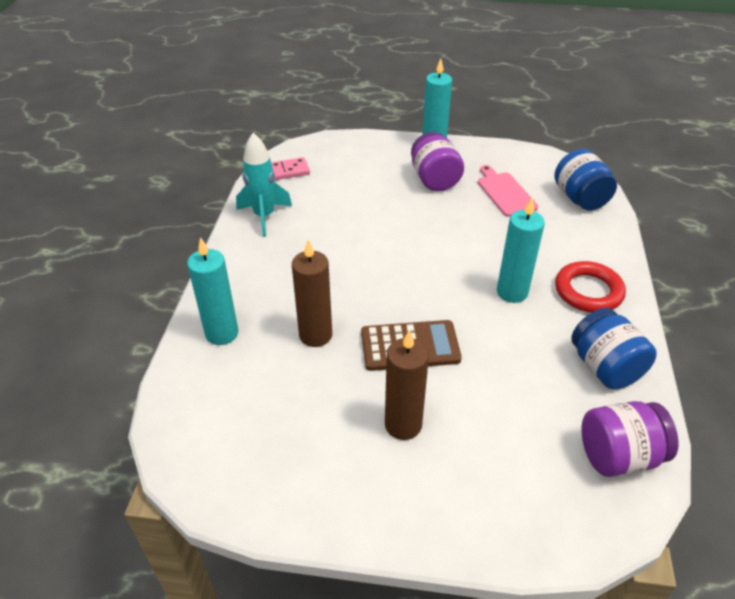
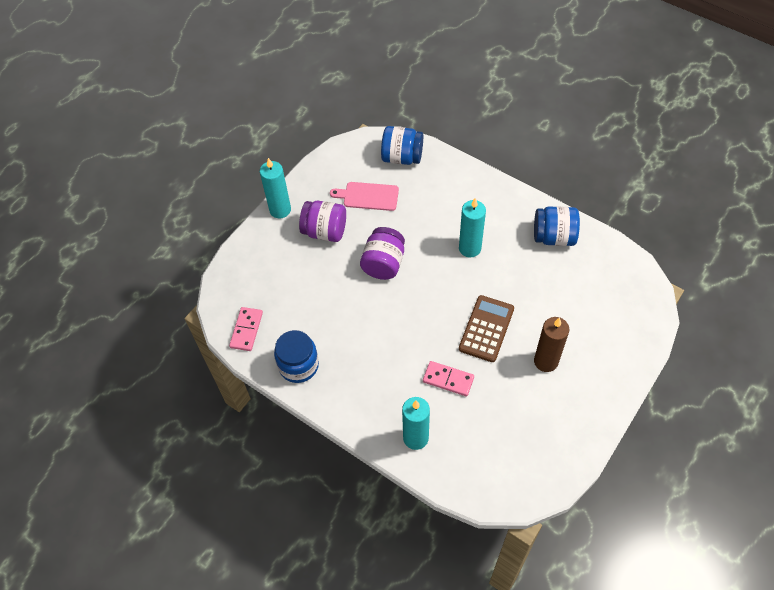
camera: 60 degrees left, 15 degrees up
turquoise rocket [236,133,292,237] -> blue jar [274,330,319,383]
brown candle [292,239,332,347] -> pink domino [423,361,474,396]
red ring [555,261,626,313] -> none
purple jar [581,401,679,477] -> purple jar moved to [360,227,405,280]

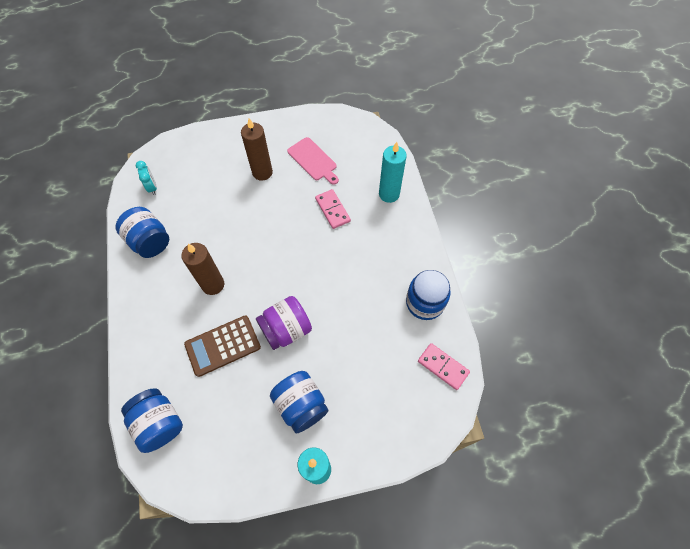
camera: 140 degrees left, 5 degrees up
pink domino [229,307,263,351] -> pink domino turned 75 degrees clockwise [418,343,470,390]
purple jar [299,201,346,242] -> blue jar [270,371,329,434]
pink cutting board [330,182,399,211] -> pink cutting board moved to [287,137,339,185]
turquoise candle [459,198,486,258] -> brown candle [181,243,224,295]
brown calculator [459,295,514,362] -> brown calculator moved to [184,315,261,377]
none -> turquoise clock [136,161,157,195]

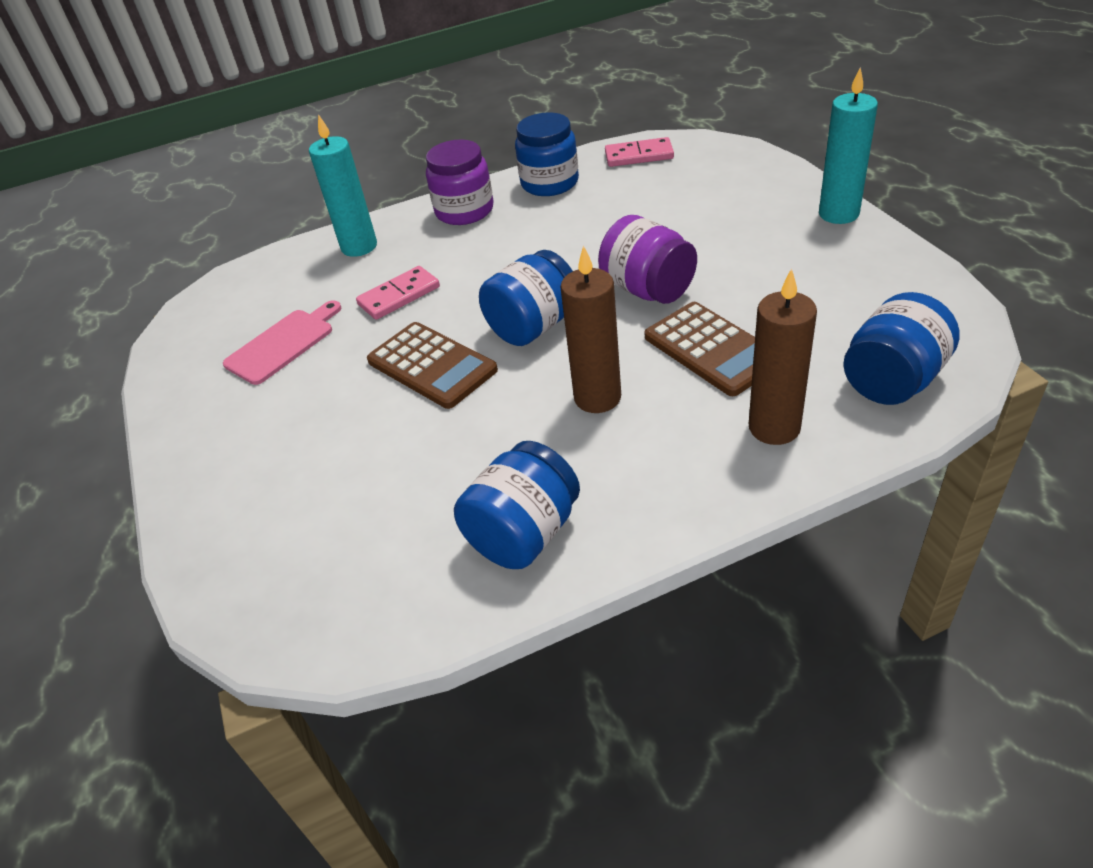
camera: 95 degrees left, 20 degrees down
turquoise clock [136,161,157,195] -> none
brown candle [241,118,273,181] -> brown candle moved to [749,268,817,445]
blue jar [270,371,329,434] -> blue jar moved to [479,250,573,346]
pink domino [418,343,470,390] -> pink domino turned 60 degrees clockwise [605,137,674,167]
none -> brown calculator [367,322,498,409]
none -> purple jar [426,139,493,225]

